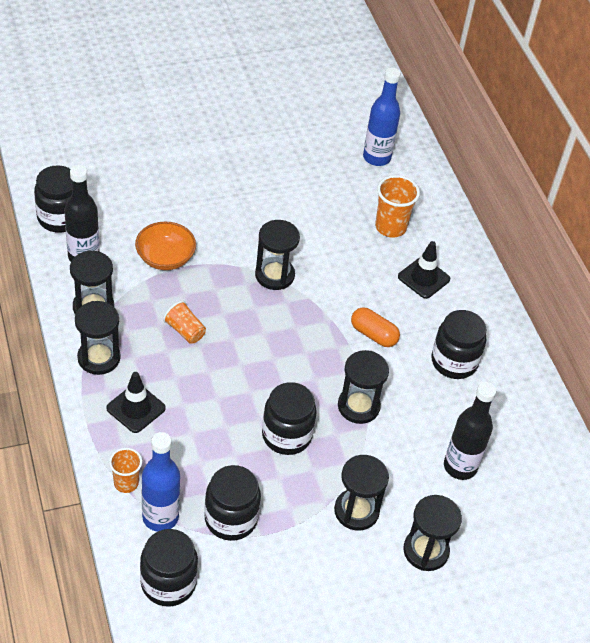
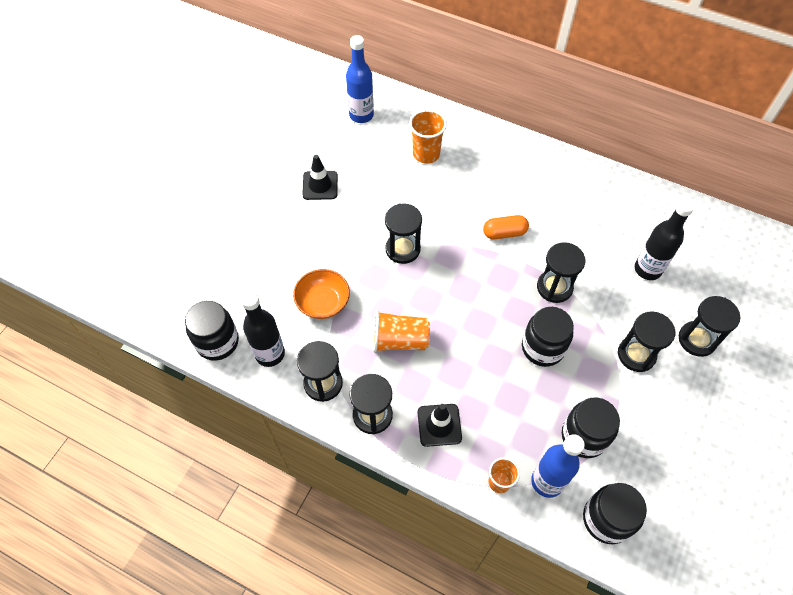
camera: 40 degrees left, 10 degrees up
orange cup [163,301,206,344] -> orange cup [373,310,430,353], size x1.55
black traffic cone [398,241,450,299] -> black traffic cone moved to [302,155,338,200]
black jar [431,310,487,379] -> none

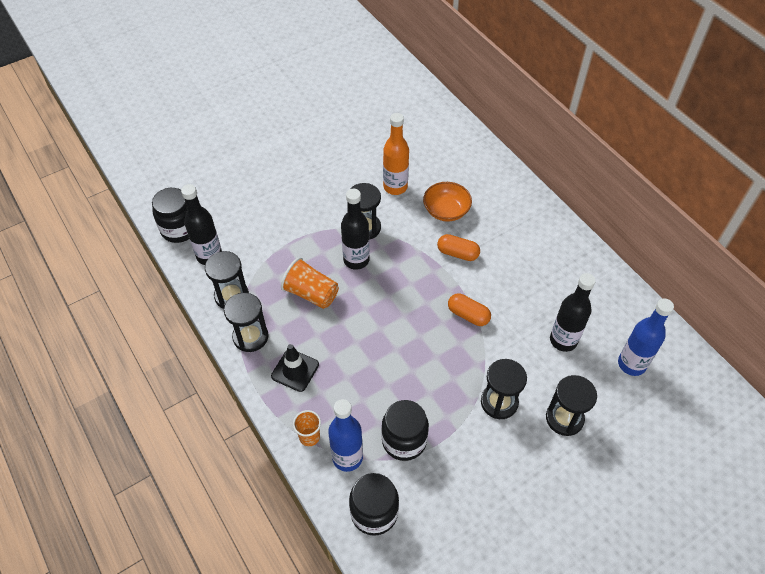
camera: 30 degrees right, 5 degrees down
orange bowl [293,269,350,319] -> orange bowl moved to [423,182,472,222]
black traffic cone [302,155,338,200] -> none
blue bottle [346,35,374,123] -> blue bottle moved to [618,298,674,376]
orange cup [409,109,447,164] -> none
black jar [522,307,574,367] -> none
black hourglass [537,242,585,303] -> orange capsule [448,293,491,326]
none -> black bottle [341,189,370,270]
none -> orange bottle [383,113,409,195]

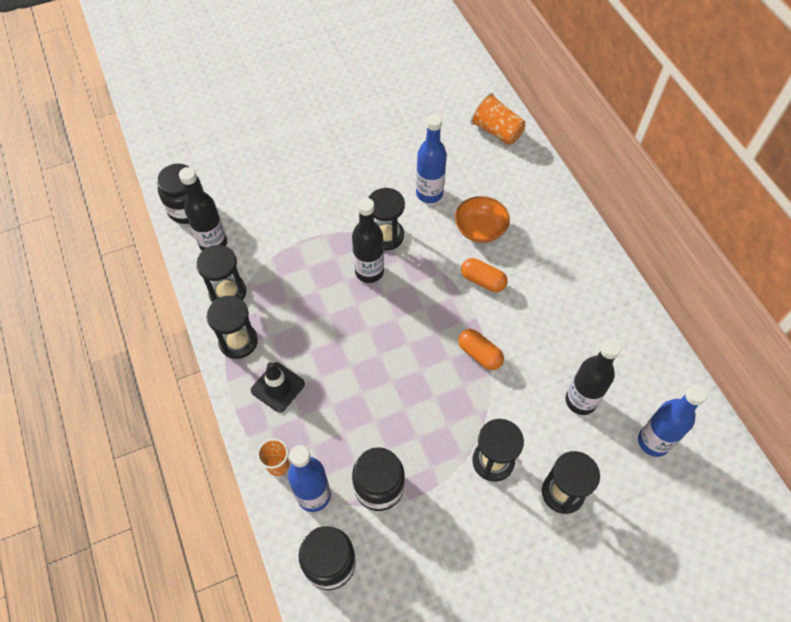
camera: 10 degrees right, 5 degrees up
orange cup [281,257,339,309] -> orange cup moved to [470,92,526,145]
orange bottle [383,113,409,195] -> blue bottle [416,114,447,203]

